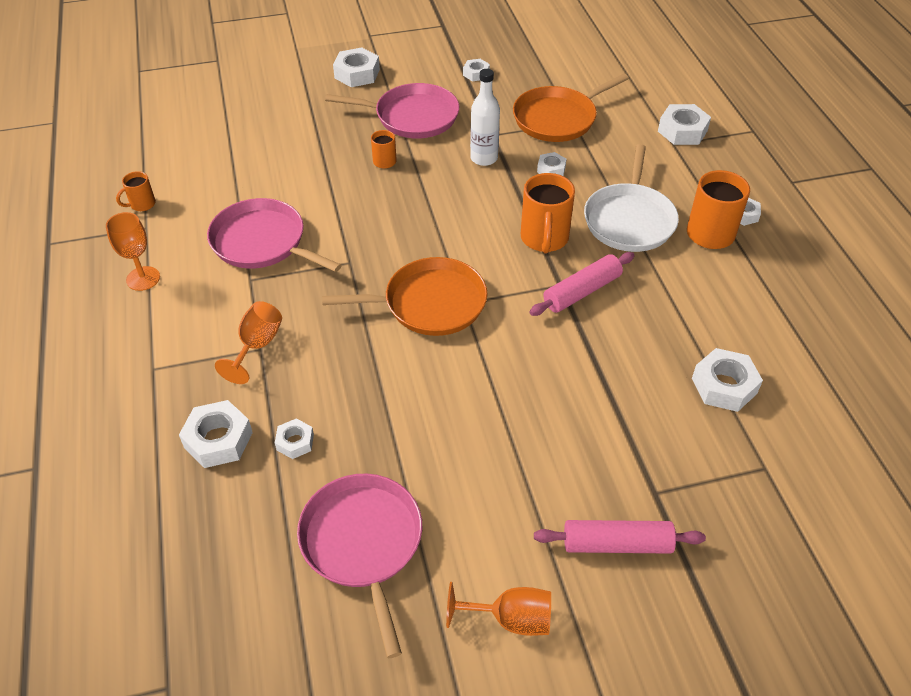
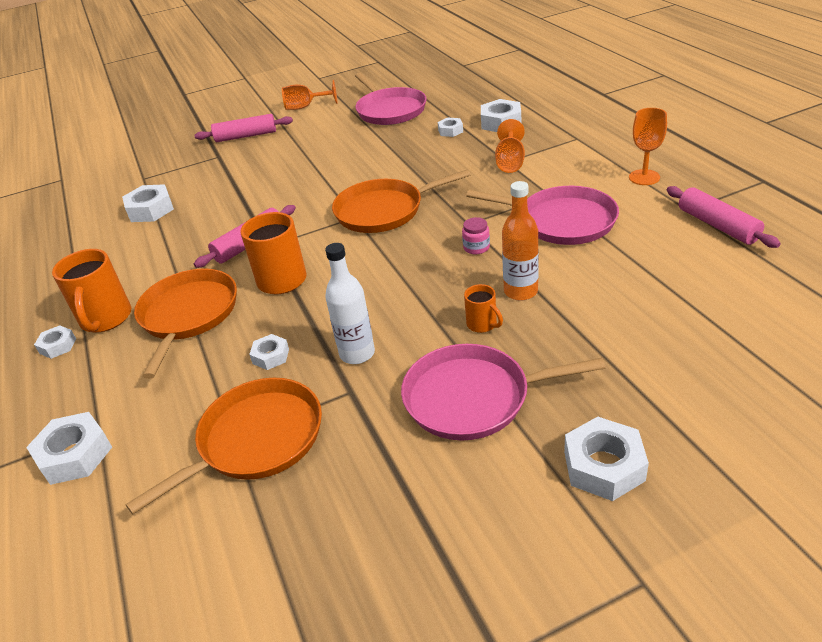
camera: 175 degrees right, 10 degrees down
orange mug [116,171,156,211] -> pink rolling pin [667,186,781,248]
white nut [463,59,490,81] -> none
white pan [584,144,679,252] -> orange pan [134,269,237,379]
none -> pink jar [462,217,490,254]
none -> orange bottle [502,181,539,301]

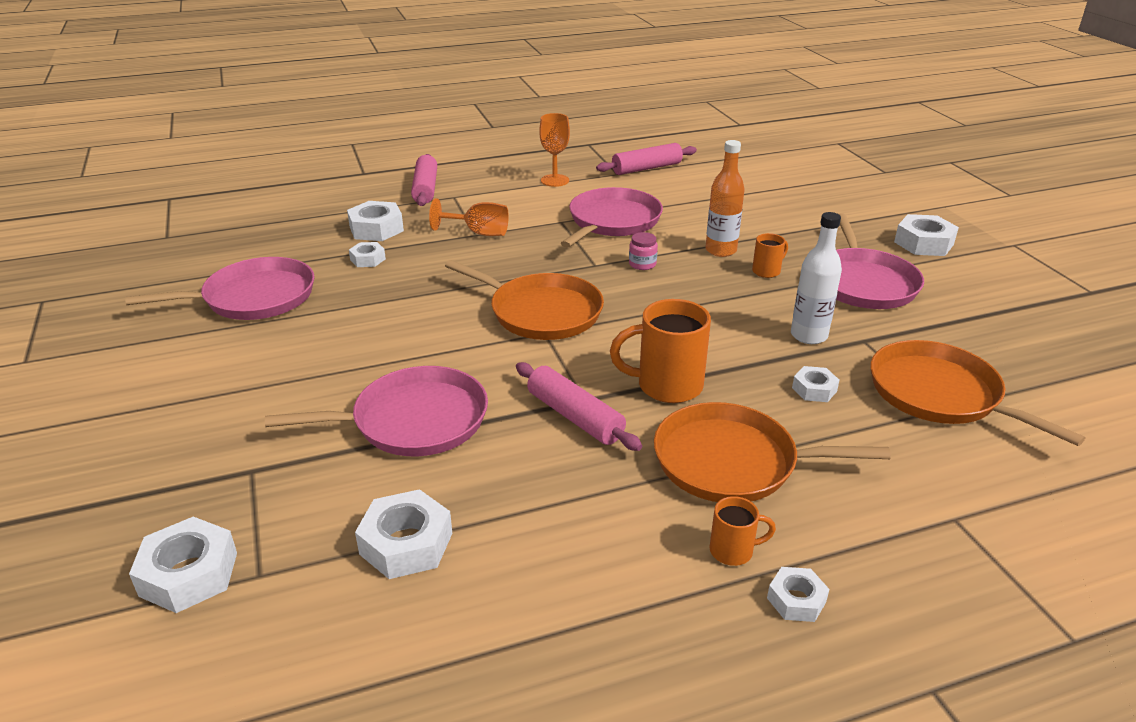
camera: 90 degrees left, 5 degrees down
white nut [26,412,112,485] -> white nut moved to [129,517,237,613]
orange mug [52,249,131,333] -> orange mug [709,496,776,566], size x0.53
pink rolling pin [194,114,293,142] -> pink rolling pin moved to [411,154,437,206]
orange goblet [282,80,338,110] -> none
orange pan [332,170,471,233] -> orange pan turned 45 degrees counterclockwise [445,260,604,340]
none -> pink pan [265,366,488,456]

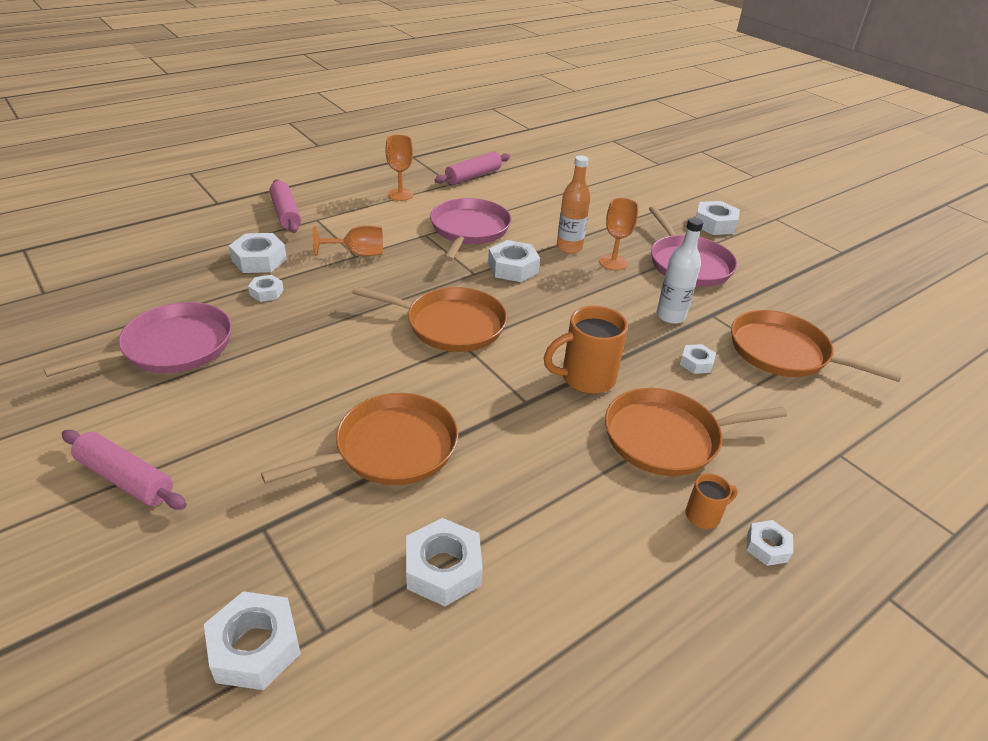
camera: 20 degrees left, 5 degrees up
pink pan [265,366,488,456] -> orange pan [261,393,459,485]
pink rolling pin [516,362,642,451] -> pink rolling pin moved to [62,430,187,510]
pink jar [629,232,658,270] -> white nut [488,240,540,282]
orange mug [752,233,788,278] -> orange goblet [599,198,639,270]

